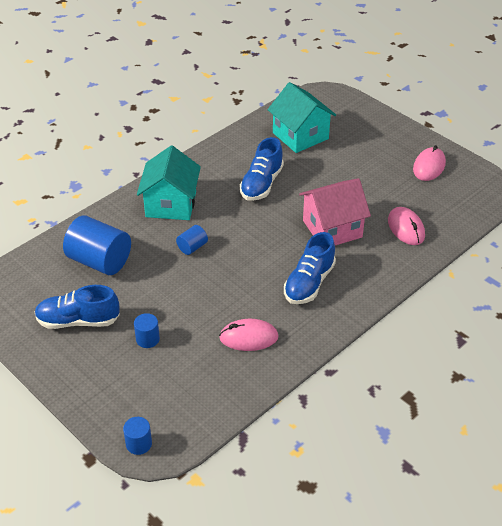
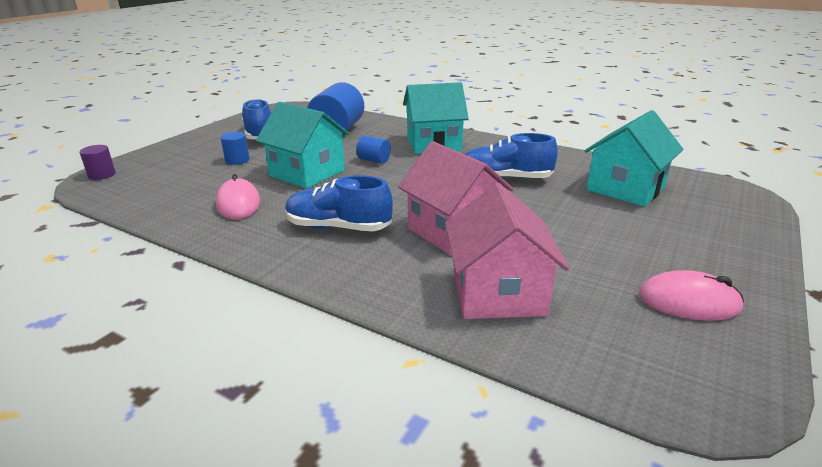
camera: 75 degrees right, 15 degrees down
blue cylinder [123,417,152,455] -> purple cylinder [79,145,116,180]
pink mouse [388,207,425,245] -> pink house [445,183,569,319]
none -> turquoise house [256,102,349,189]

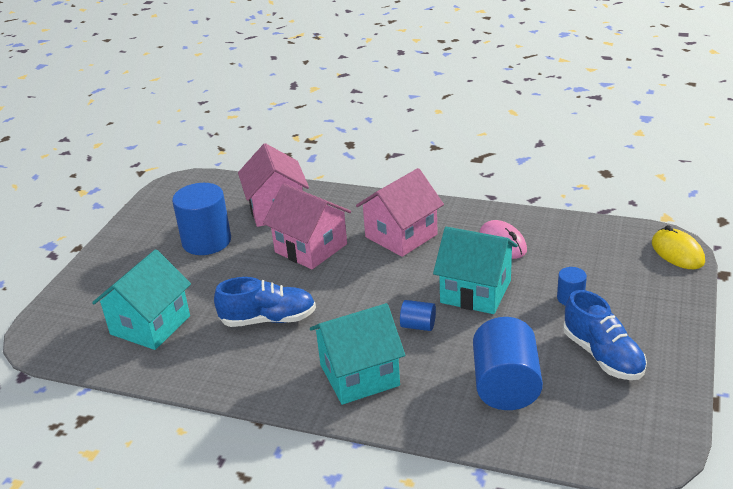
camera: 170 degrees right, 5 degrees up
purple cylinder [79,145,116,180] -> yellow mouse [652,225,705,269]
blue shoe [285,175,393,231] -> pink house [356,168,444,257]
pink mouse [639,270,744,321] -> none
none -> blue cylinder [172,183,231,255]

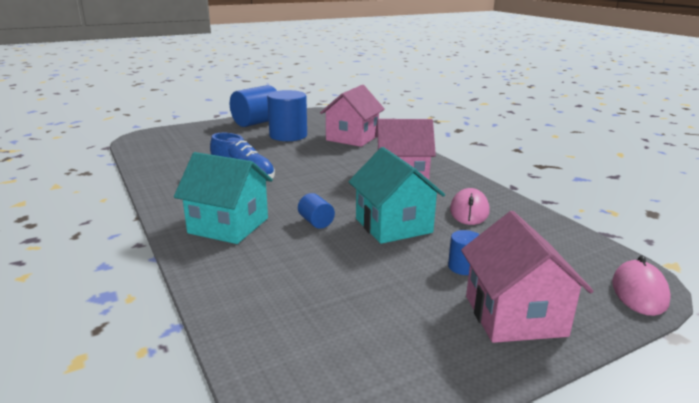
camera: 40 degrees right, 10 degrees down
turquoise house [92,249,191,350] -> none
pink house [263,183,351,269] -> pink house moved to [461,211,594,343]
blue cylinder [473,317,543,410] -> blue cylinder moved to [230,85,277,127]
blue shoe [563,290,647,380] -> none
yellow mouse [652,225,705,269] -> pink mouse [612,255,671,316]

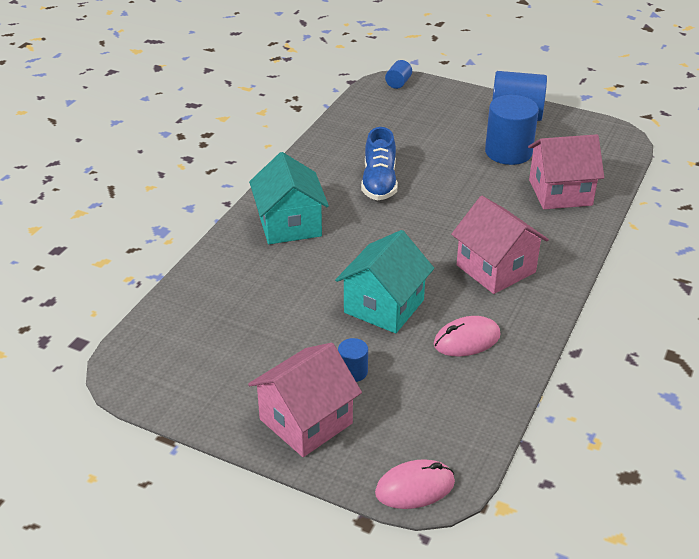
camera: 55 degrees right, 15 degrees up
blue cylinder [298,193,335,229] -> blue cylinder moved to [385,60,412,89]

